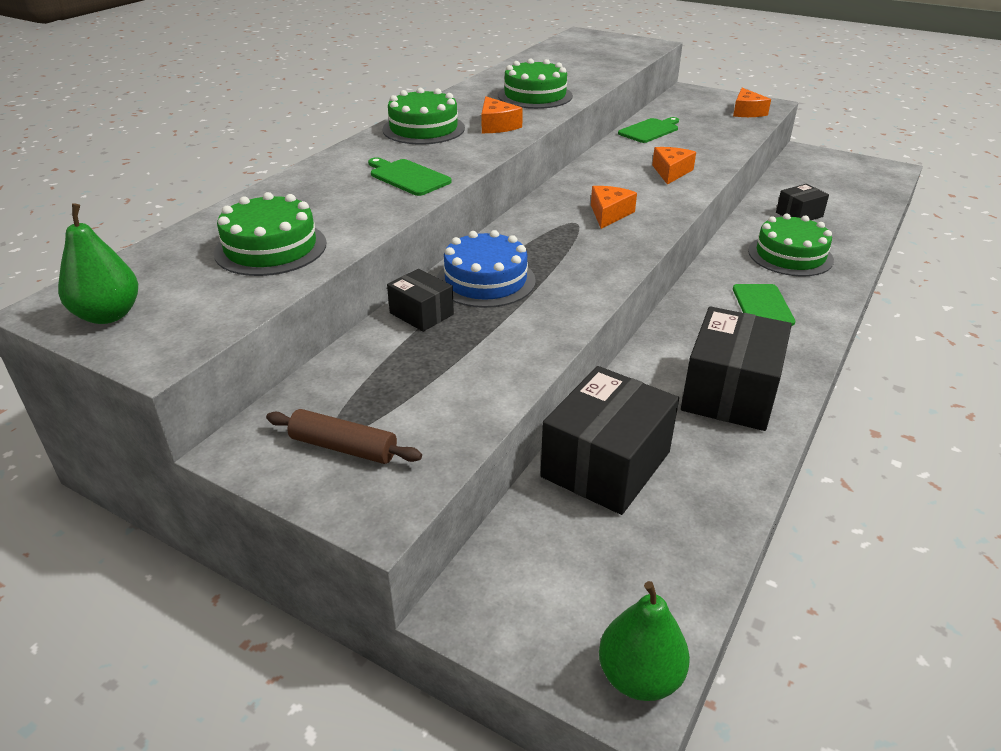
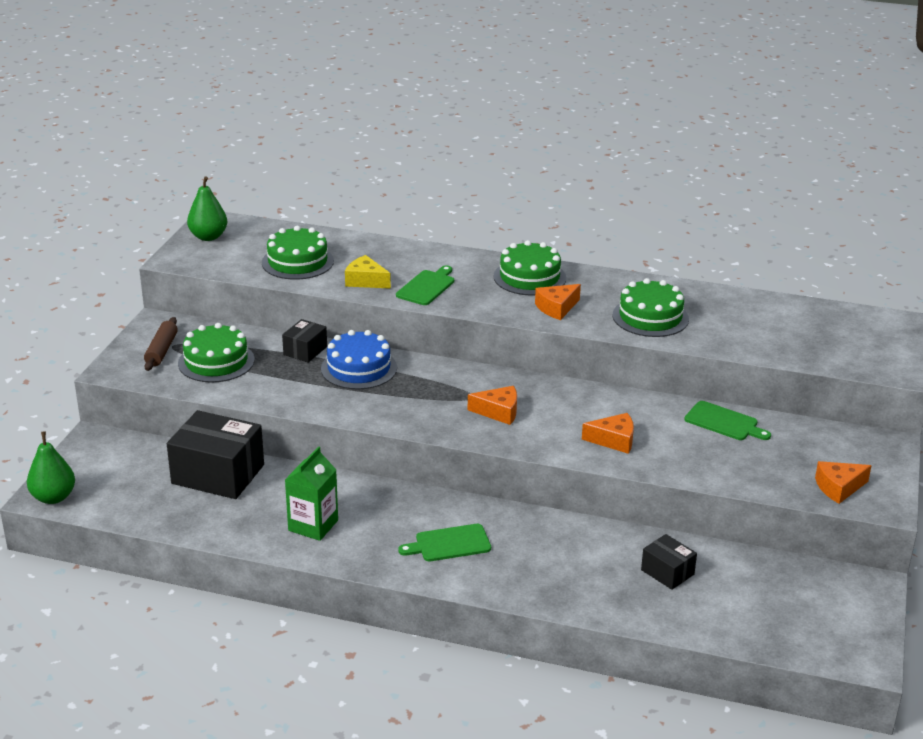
camera: 75 degrees right, 5 degrees down
black box [681,306,792,431] -> green carton [285,446,338,541]
green cake [748,214,834,276] -> green cake moved to [178,323,255,382]
none -> yellow cheese [345,255,391,289]

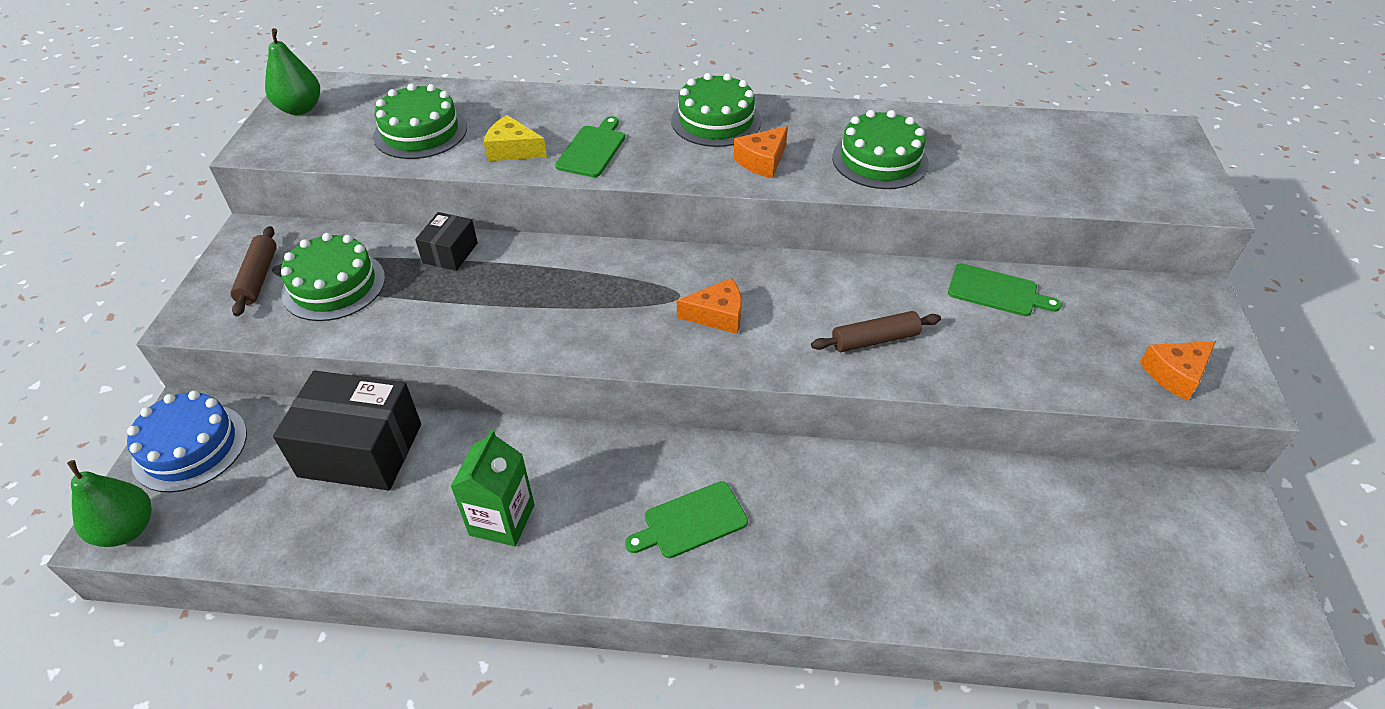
camera: 10 degrees left, 15 degrees up
blue cake [321,330,397,389] -> blue cake moved to [127,391,247,493]
orange cheese [582,413,634,454] -> brown rolling pin [811,311,941,352]
black box [641,534,697,590] -> none

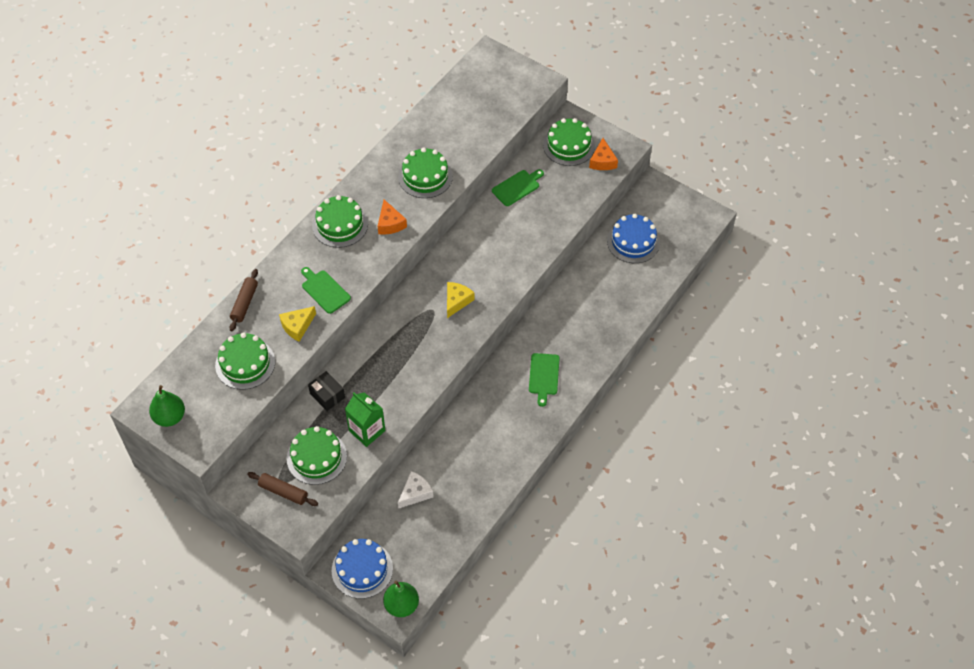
camera: 60 degrees left, 10 degrees up
black box [273,371,421,490] -> white cheese [398,471,433,509]
green carton [450,430,534,546] -> green carton moved to [345,392,385,447]
orange cheese [677,278,742,334] -> yellow cheese [447,282,474,318]
brown rolling pin [811,311,941,352] -> brown rolling pin moved to [229,269,258,331]
none -> green cake [543,118,595,166]
none -> blue cake [607,214,660,263]

